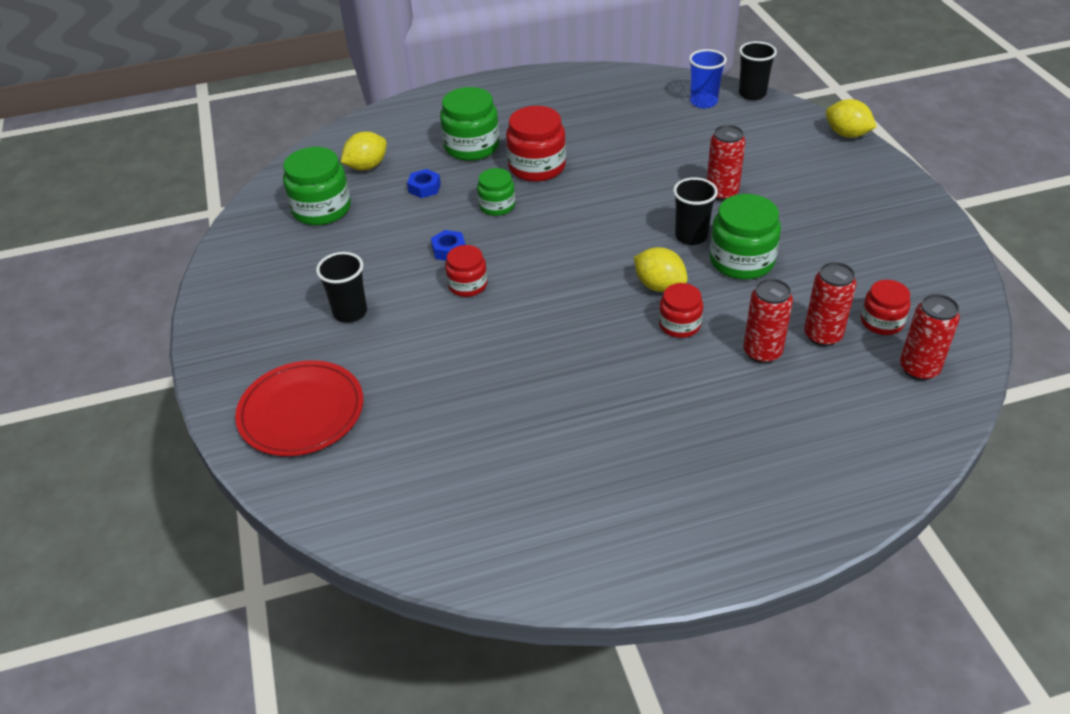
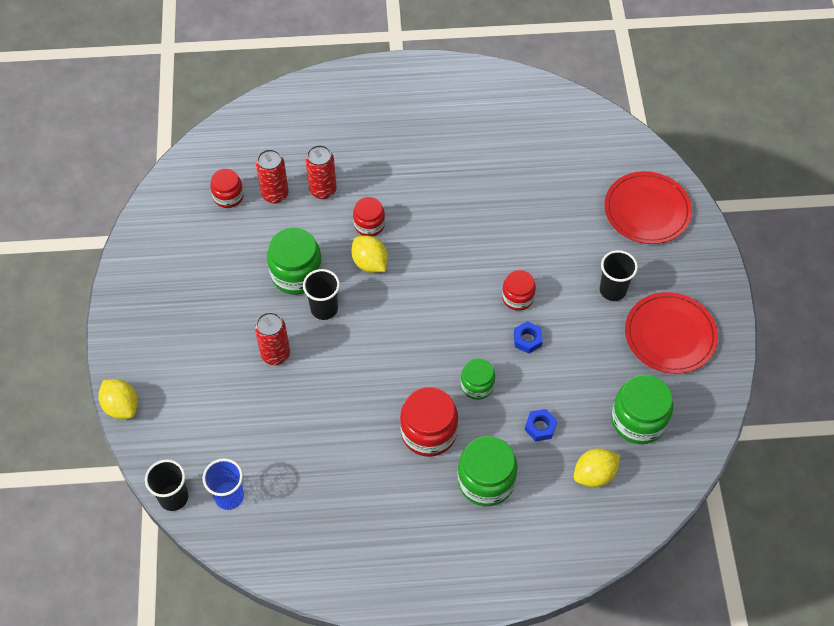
camera: 170 degrees left, 15 degrees up
red can [900,294,960,381] -> none
none -> red plate [625,292,718,374]

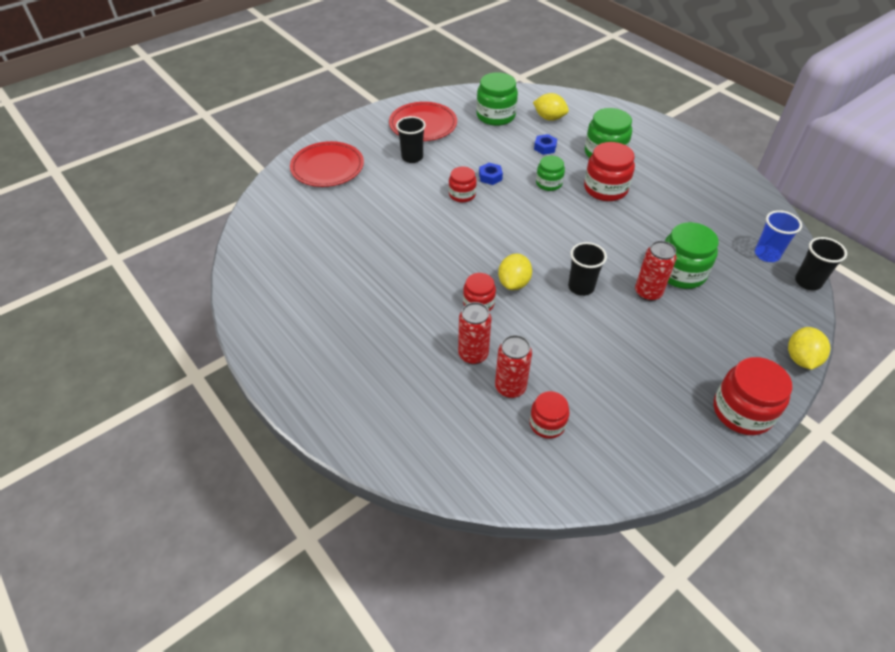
camera: 125 degrees left, 10 degrees down
green jar [267,227,323,295] -> green jar moved to [665,222,719,289]
none -> red jar [714,357,792,435]

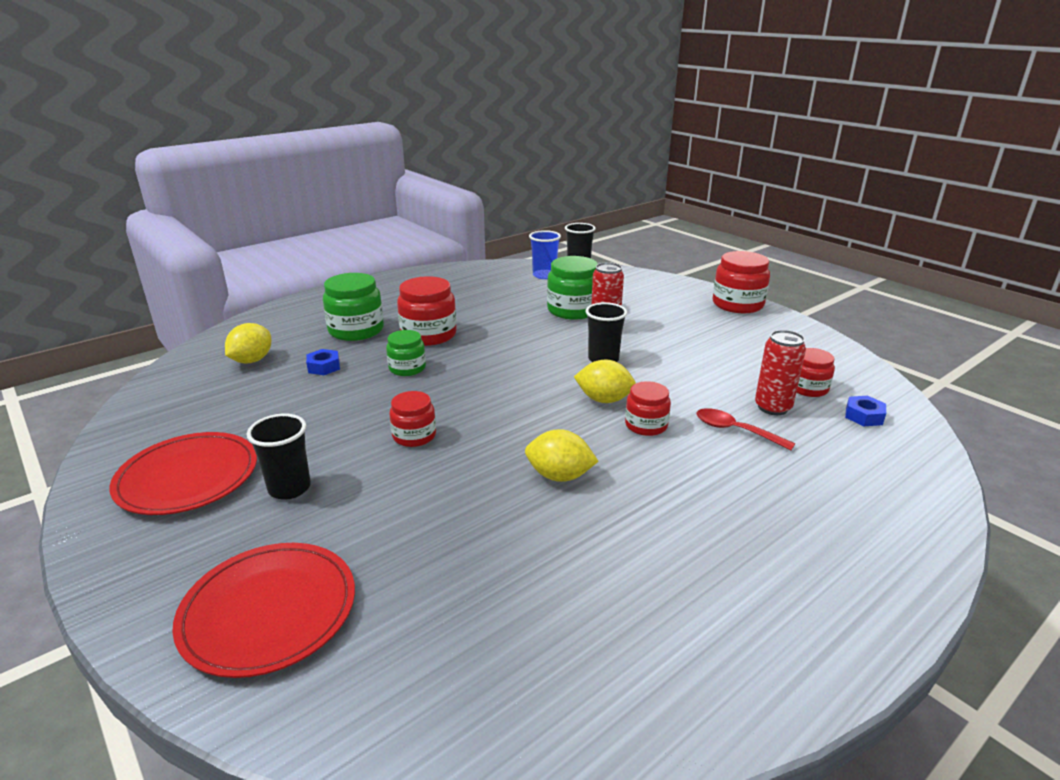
camera: 90 degrees left, 20 degrees down
red can [458,302,491,365] -> red spoon [696,408,795,450]
green jar [476,72,518,126] -> none
blue nut [479,163,503,185] -> blue nut moved to [845,396,886,426]
yellow lemon [788,327,830,370] -> yellow lemon moved to [525,429,599,482]

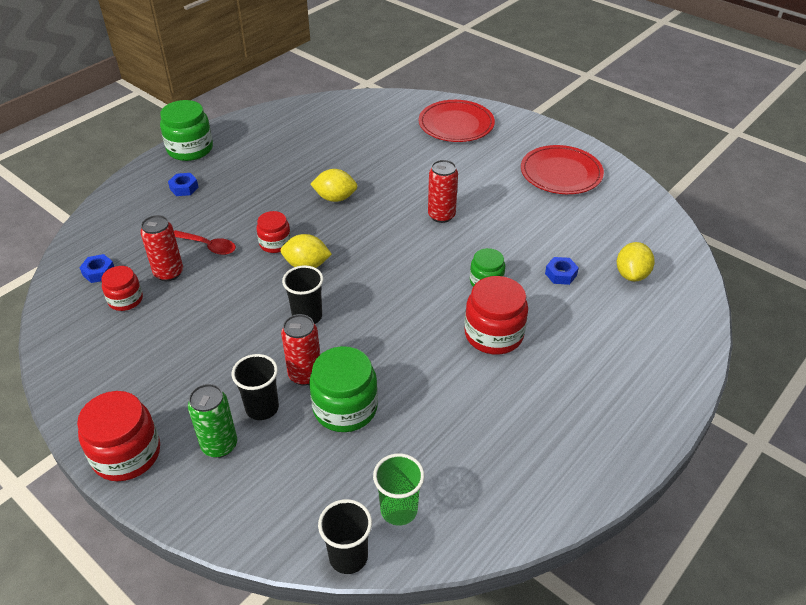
camera: 170 degrees right, 15 degrees up
black cup [247,413,311,500] -> black cup moved to [232,354,279,420]
green jar [323,273,384,341] -> green jar moved to [160,100,213,161]
red jar [389,391,436,447] -> red can [428,160,458,223]
blue cup [529,230,561,279] -> green cup [373,453,425,526]
none -> blue nut [168,173,198,196]
none -> green can [188,384,237,458]

